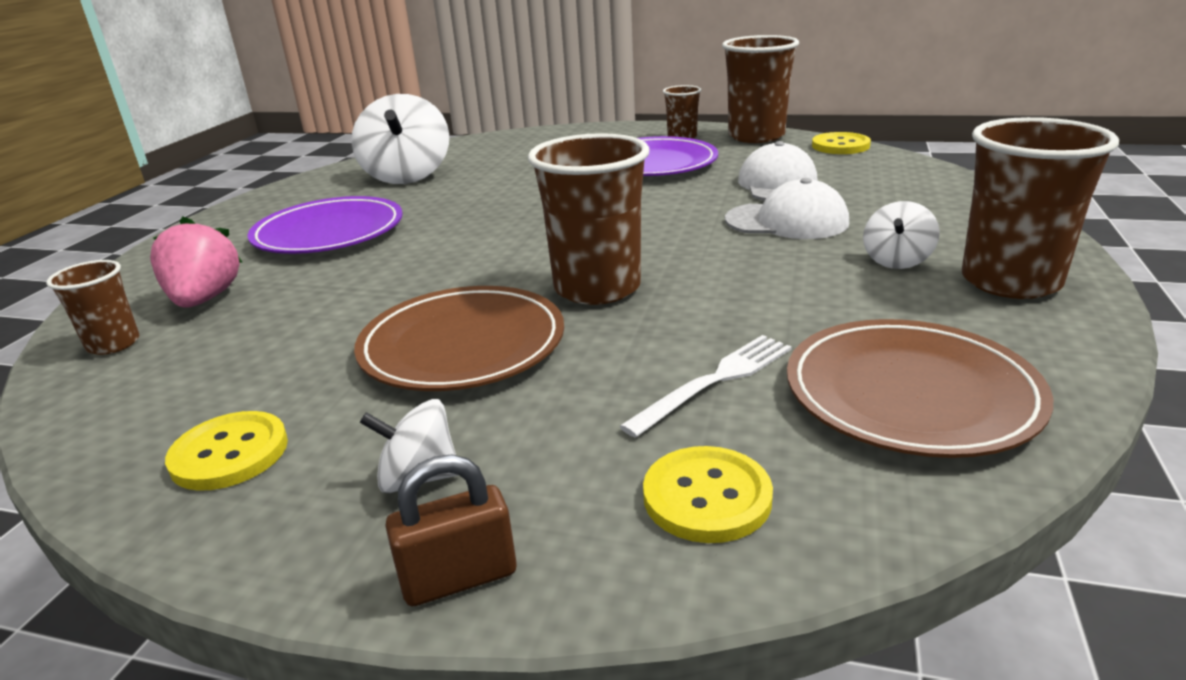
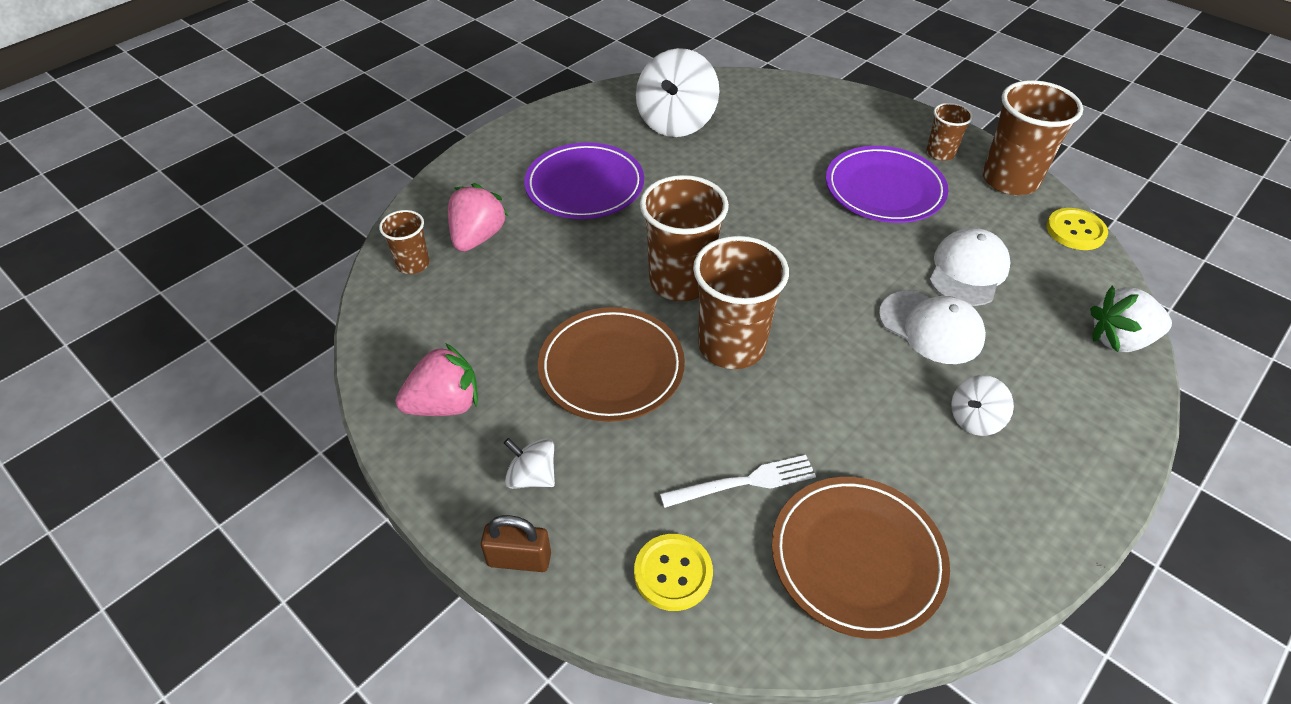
camera: 25 degrees right, 20 degrees up
yellow button [165,411,288,491] -> pink strawberry [395,343,478,416]
brown cup [962,117,1119,299] -> brown cup moved to [640,175,729,302]
none -> white strawberry [1090,286,1172,352]

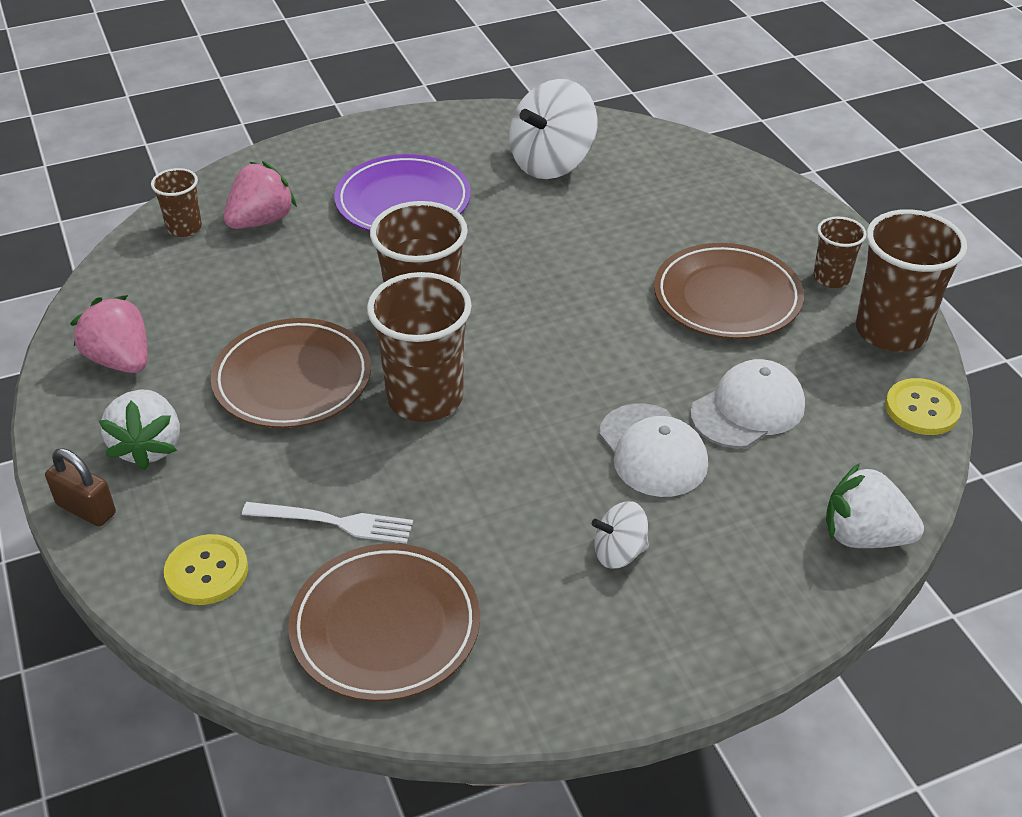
camera: 25 degrees right, 5 degrees down
pink strawberry [395,343,478,416] -> pink strawberry turned 135 degrees counterclockwise [70,295,148,373]
white spinning top [504,438,555,489] -> white strawberry [99,389,180,470]
purple plate [826,146,948,223] -> brown plate [654,243,804,339]

